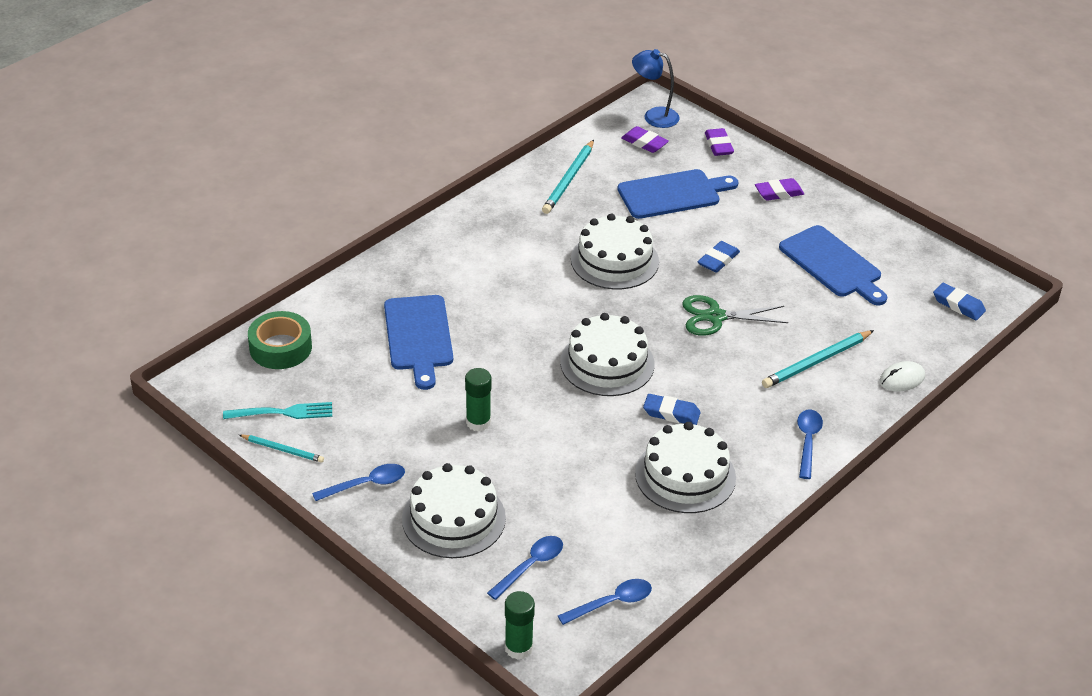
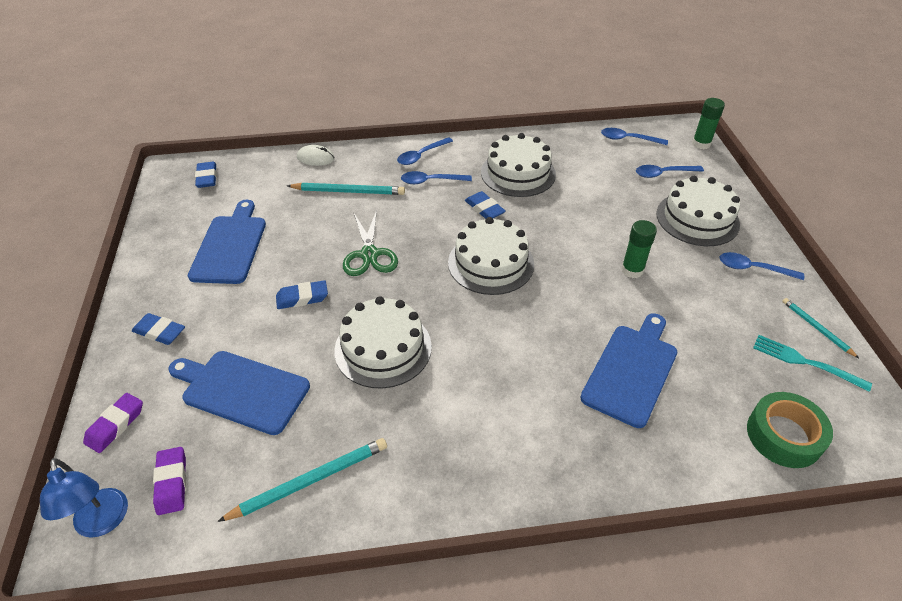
camera: 140 degrees left, 5 degrees up
green scissors [682,295,788,336] -> green scissors turned 45 degrees clockwise [343,210,398,276]
purple eraser [755,178,804,201] -> blue eraser [132,313,185,345]
none -> blue spoon [401,171,472,184]

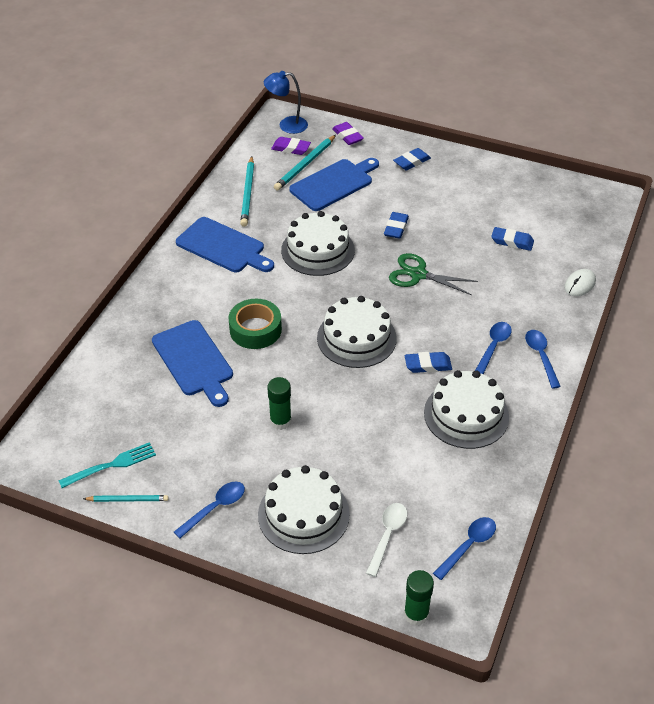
camera: 120 degrees right, 0 degrees up
blue cutting board [188,200,266,284] -> blue cutting board moved to [176,217,274,272]
blue eraser [195,162,217,188] -> blue eraser moved to [491,227,534,251]
turquoise pencil [287,183,405,195] -> turquoise pencil moved to [274,135,336,191]
blue spoon [636,165,704,178] -> white spoon [366,503,407,577]
green tape [747,392,833,468] -> green tape moved to [229,299,282,349]

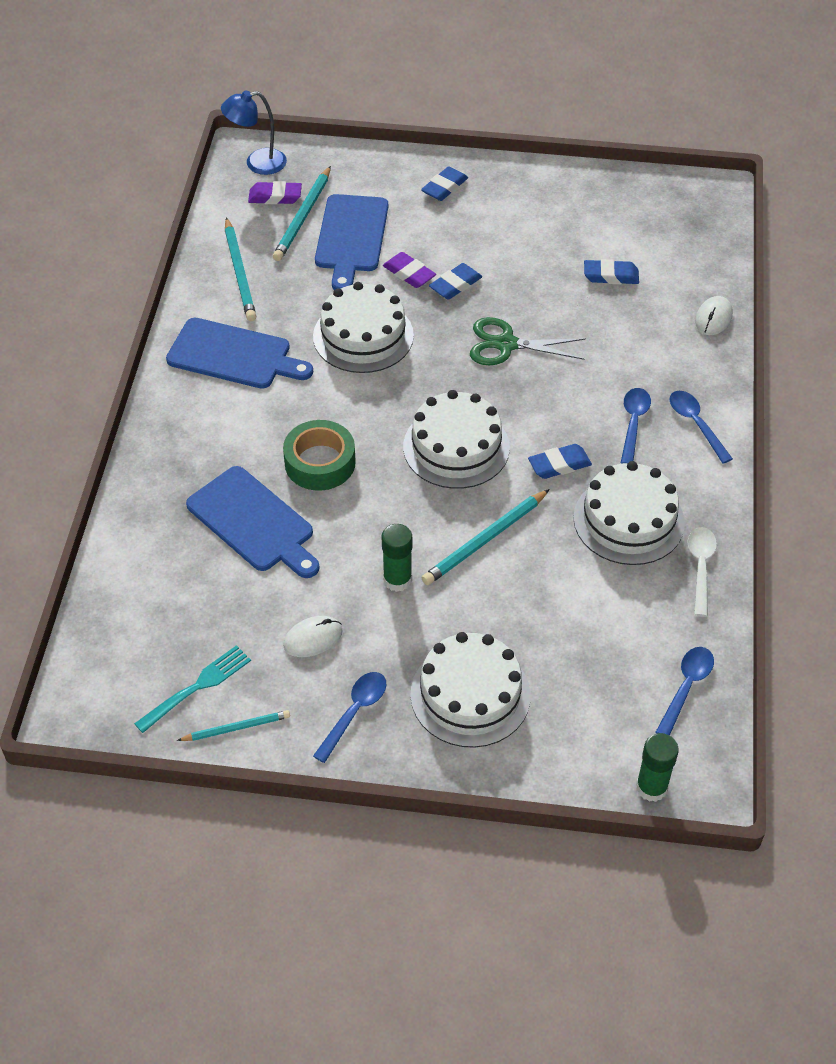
camera: 15 degrees left, 5 degrees up
blue cutting board [289,158,379,211] -> blue cutting board turned 150 degrees clockwise [315,194,388,290]
purple eraser [332,122,364,145] -> purple eraser moved to [383,252,436,288]
white spoon [366,503,407,577] -> white spoon moved to [688,527,717,617]
blue eraser [384,212,409,239] -> blue eraser turned 45 degrees clockwise [429,263,482,300]
none -> white mouse [283,616,342,657]
none -> turquoise pencil [422,489,550,585]

